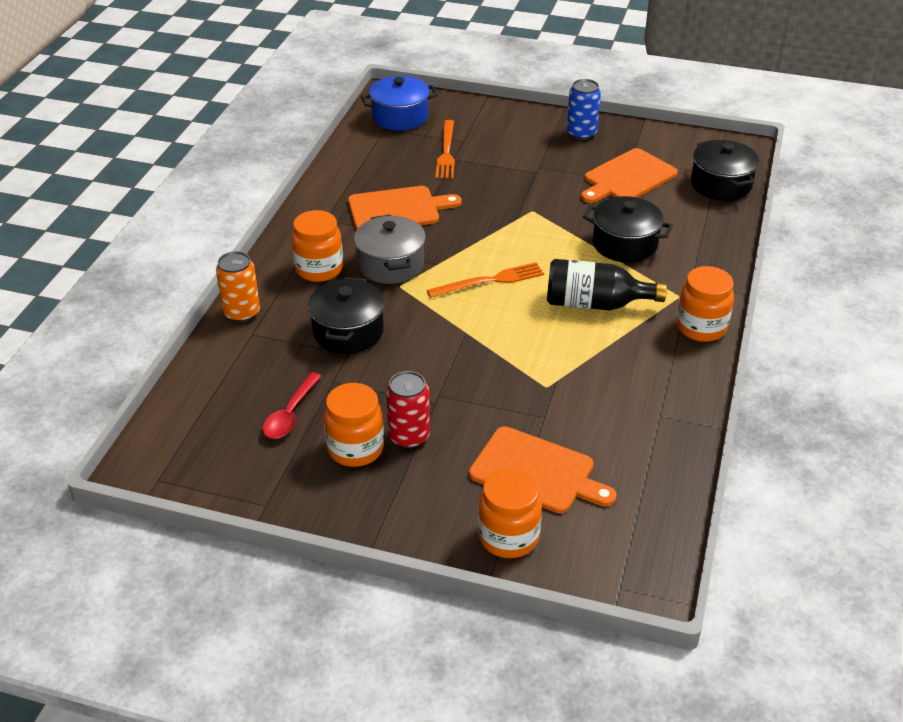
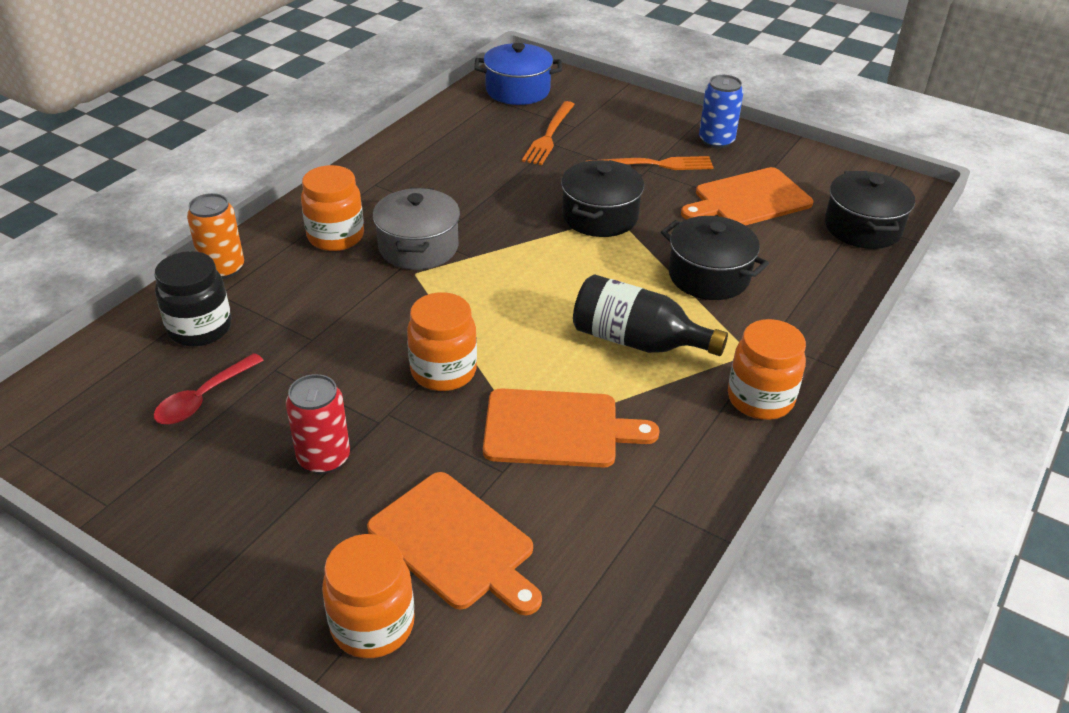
camera: 15 degrees right, 0 degrees up
black pot [308,277,385,354] -> black pot moved to [561,160,644,237]
orange jar [324,383,384,467] -> orange jar moved to [407,292,477,391]
orange cutting board [348,186,462,230] -> orange cutting board moved to [483,388,660,468]
orange fork [427,262,544,298] -> orange fork moved to [585,156,713,170]
none -> black jar [154,251,231,347]

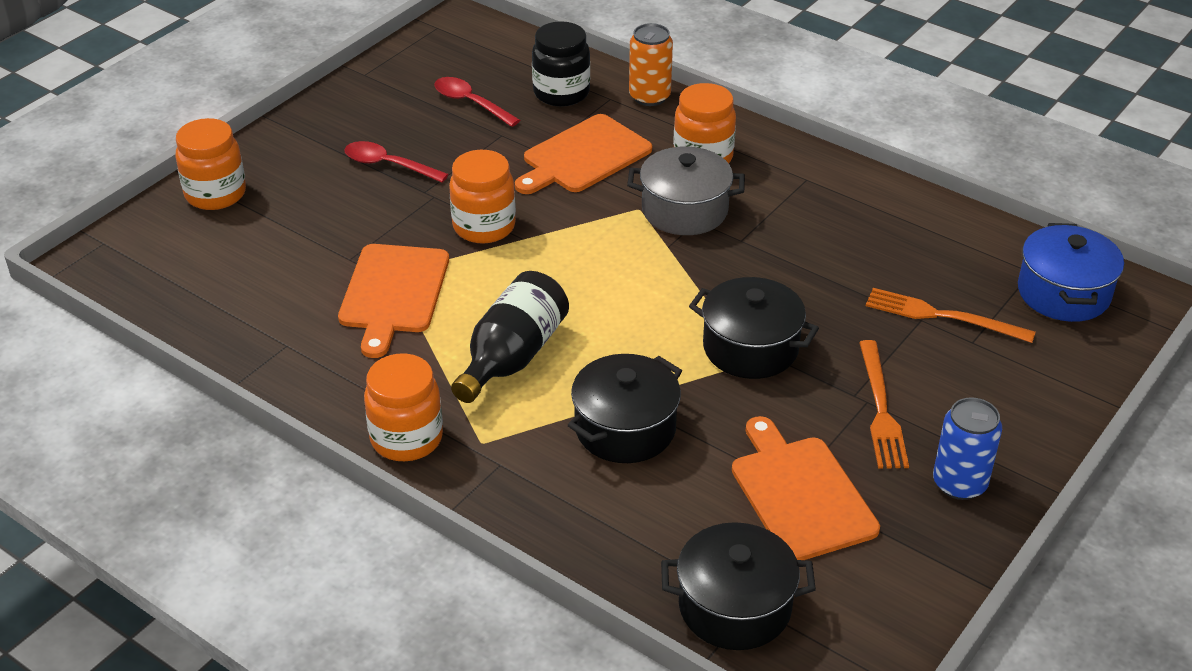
camera: 95 degrees right, 0 degrees up
red can [286,374,350,474] -> red spoon [344,141,448,182]
orange cutting board [367,472,542,615] -> orange cutting board moved to [515,114,652,194]

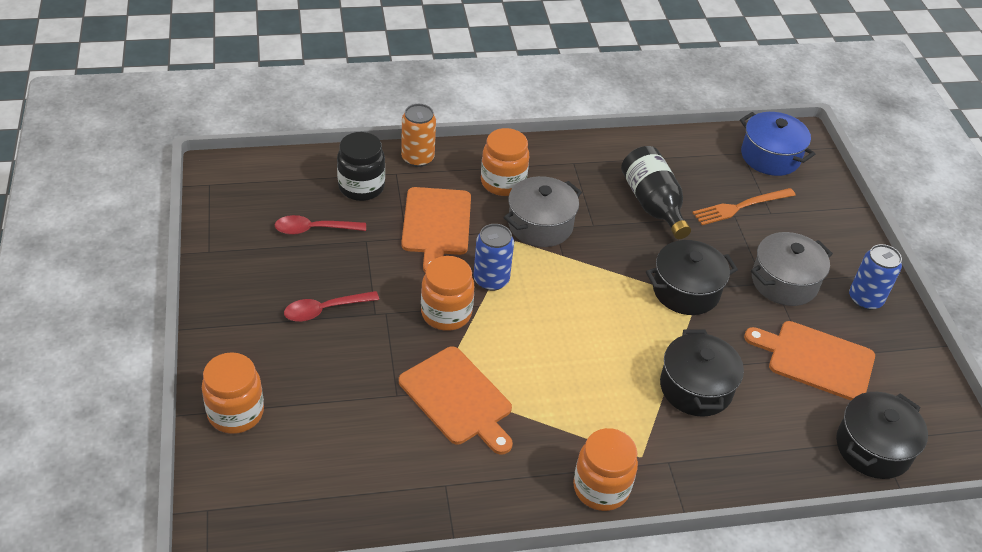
camera: 50 degrees left, 5 degrees up
black bottle [451,271,569,403] -> black bottle moved to [621,146,691,239]
orange fork [859,340,909,469] -> grey pot [751,232,833,306]
none -> blue can [473,224,514,291]

